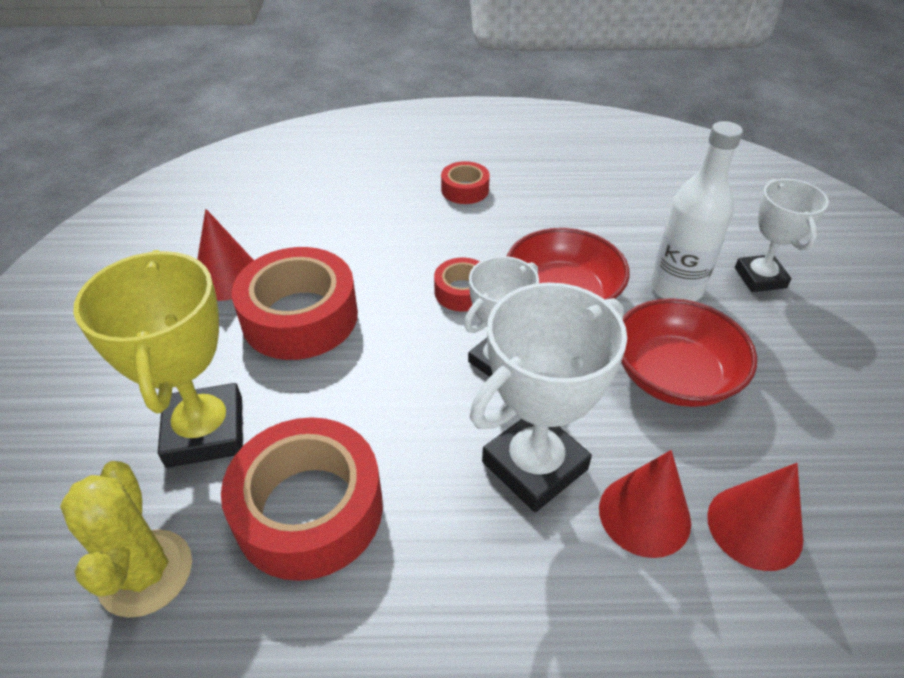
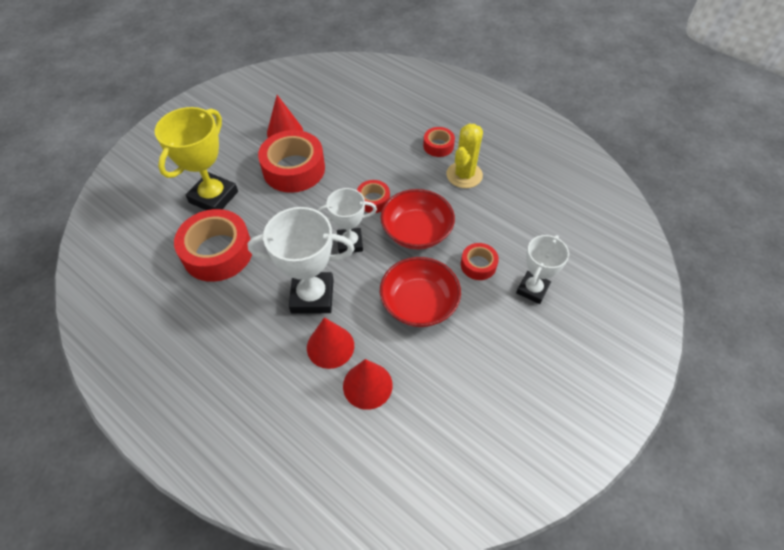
camera: 40 degrees right, 10 degrees up
yellow cactus [60,461,192,618] -> yellow cactus moved to [446,124,483,188]
white bottle [650,121,743,301] -> red tape [461,243,499,280]

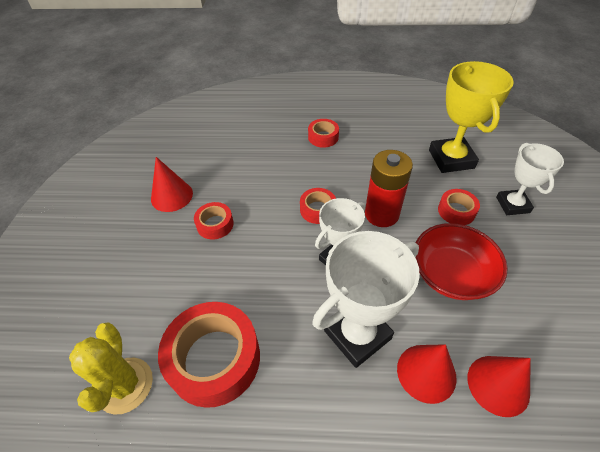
camera: 35 degrees left, 5 degrees down
yellow trophy [155,107,238,210] -> yellow trophy moved to [429,61,514,173]
red tape [258,130,325,193] -> red tape [194,202,234,240], size x0.51
red bowl [380,189,455,250] -> red battery [365,150,413,227]
yellow cactus [446,124,483,188] -> yellow cactus moved to [69,322,153,415]

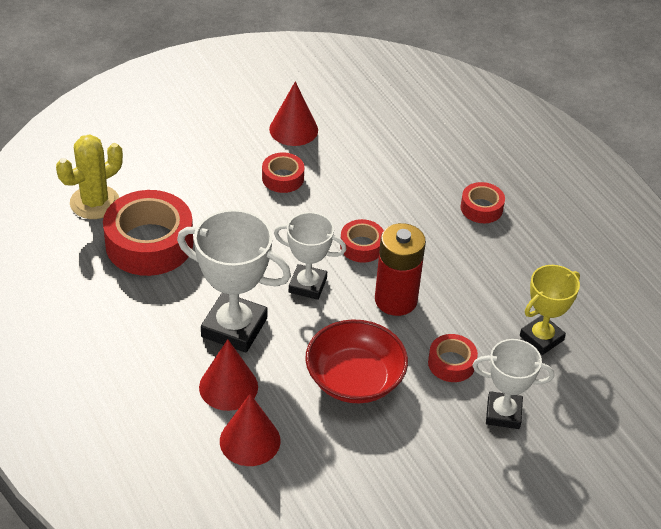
camera: 55 degrees right, 5 degrees down
yellow trophy [429,61,514,173] -> yellow trophy [520,265,580,355], size x0.64
white trophy [496,143,564,215] -> white trophy turned 45 degrees clockwise [473,339,554,429]

